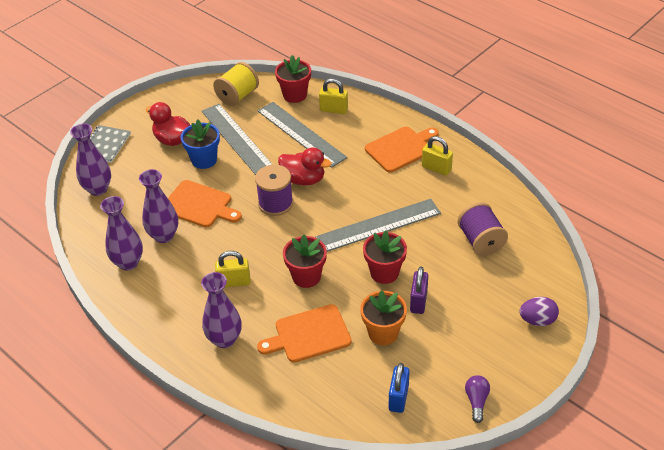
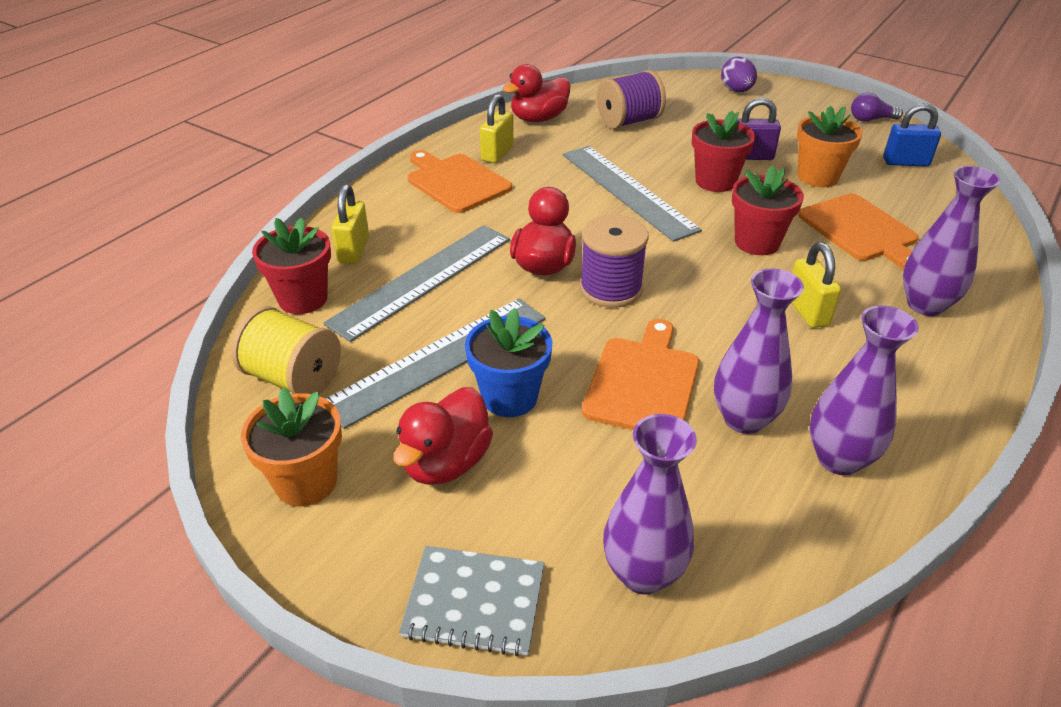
camera: 100 degrees left, 5 degrees down
none -> orange flower pot [241,388,342,506]
none -> red duck [502,64,571,122]

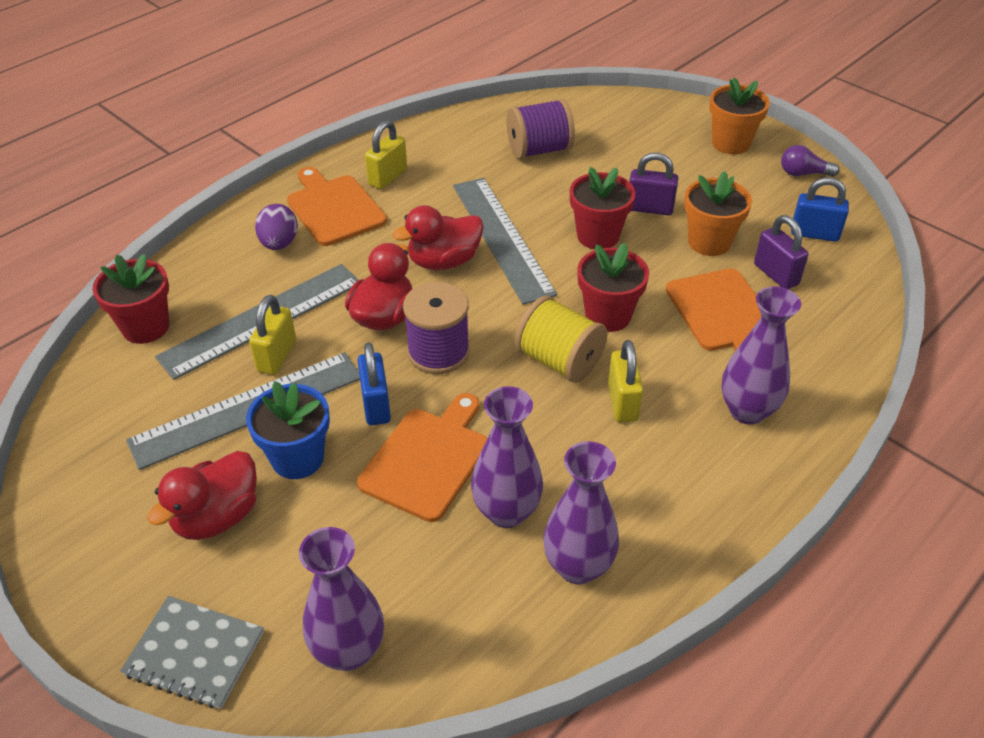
camera: 10 degrees right, 5 degrees up
yellow spool [231,306,341,394] -> yellow spool moved to [515,296,608,383]
orange flower pot [241,388,342,506] -> orange flower pot moved to [709,78,770,154]
yellow padlock [332,184,369,264] -> yellow padlock moved to [249,295,296,375]
red duck [502,64,571,122] -> red duck moved to [393,205,484,270]
purple egg [721,57,757,92] -> purple egg moved to [255,204,298,250]
none -> blue padlock [357,343,391,425]
none -> purple padlock [754,215,808,289]

